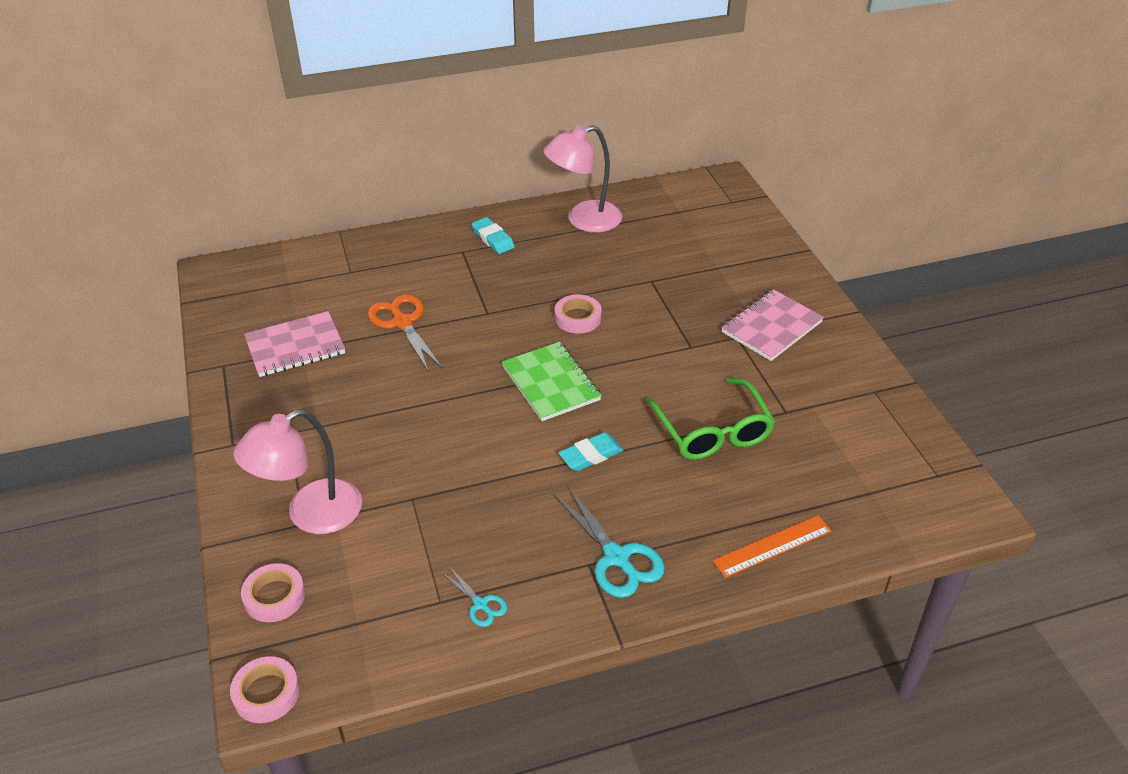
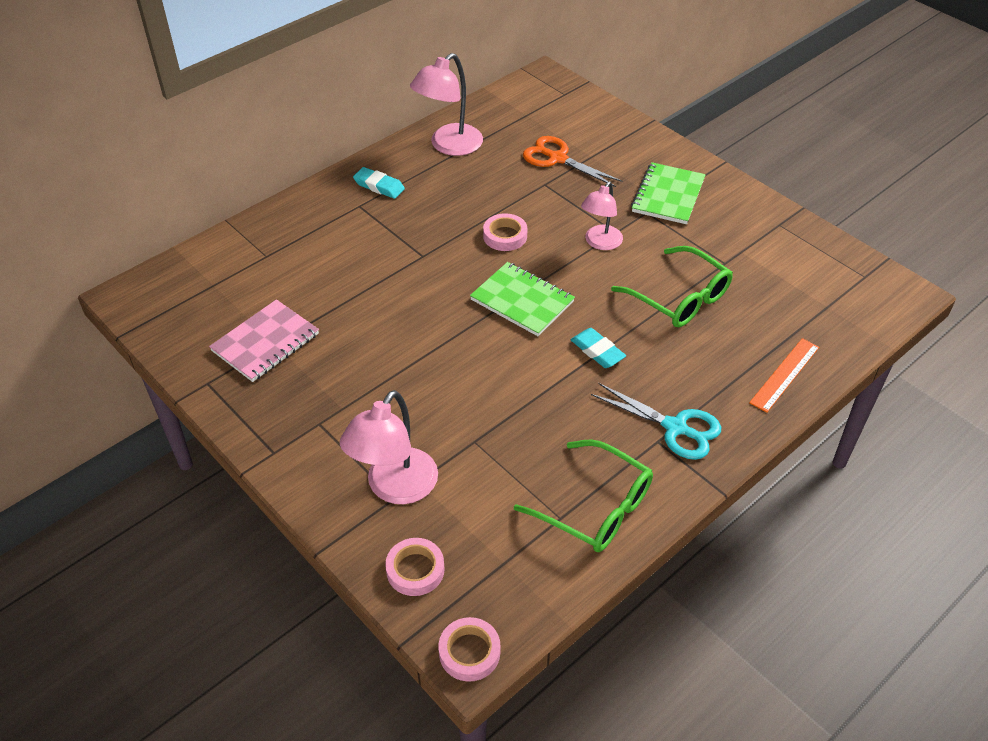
camera: 25 degrees left, 5 degrees up
orange scissors [368,294,443,372] -> orange scissors moved to [523,136,623,187]
turquoise scissors [441,567,507,627] -> green glasses [514,439,653,552]
turquoise eraser [558,432,624,471] -> turquoise eraser turned 75 degrees counterclockwise [571,328,626,368]
pink notebook [721,290,824,361] -> green notebook [631,162,706,224]
none -> pink lamp [581,182,623,250]

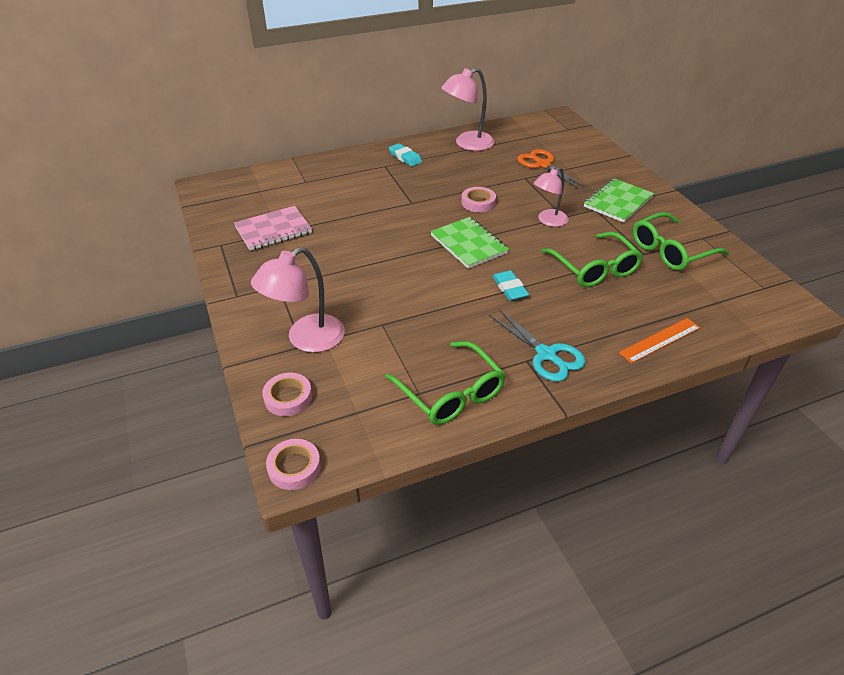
camera: 20 degrees right, 5 degrees down
none -> green glasses [633,212,729,271]

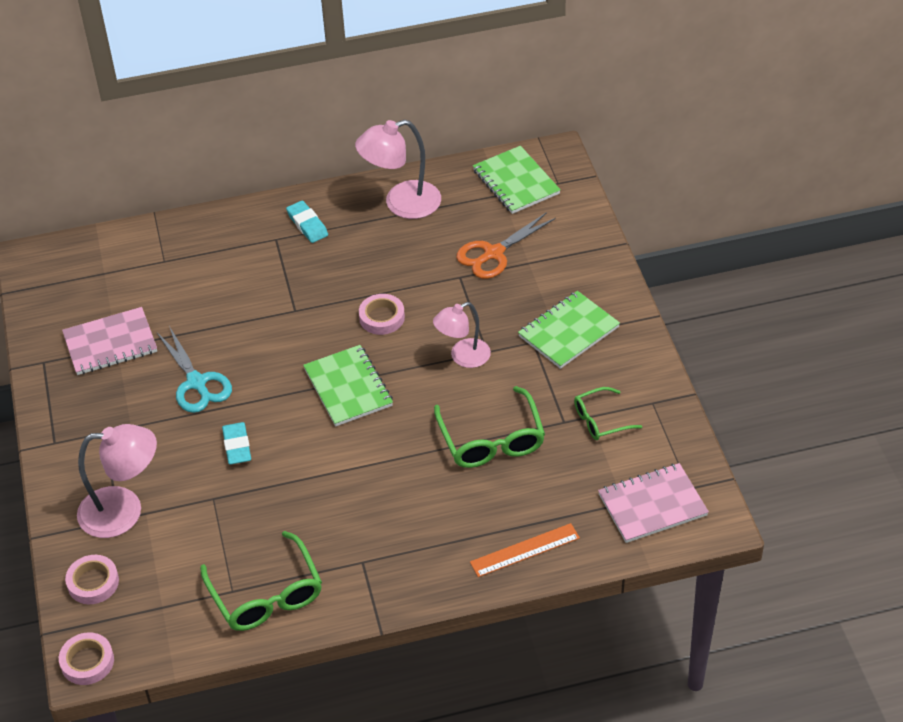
camera: 10 degrees right, 5 degrees up
pink lamp [251,247,345,353] -> pink lamp turned 150 degrees counterclockwise [77,424,157,538]
turquoise scissors [489,308,585,382] -> turquoise scissors moved to [157,326,232,413]
turquoise eraser [492,270,529,301] -> turquoise eraser moved to [222,422,251,465]
orange scissors [517,149,586,189] -> orange scissors turned 105 degrees counterclockwise [456,212,556,279]
green glasses [633,212,729,271] -> green glasses [574,387,642,440], size x0.59
none -> green notebook [473,146,561,214]
none -> pink notebook [598,463,709,543]

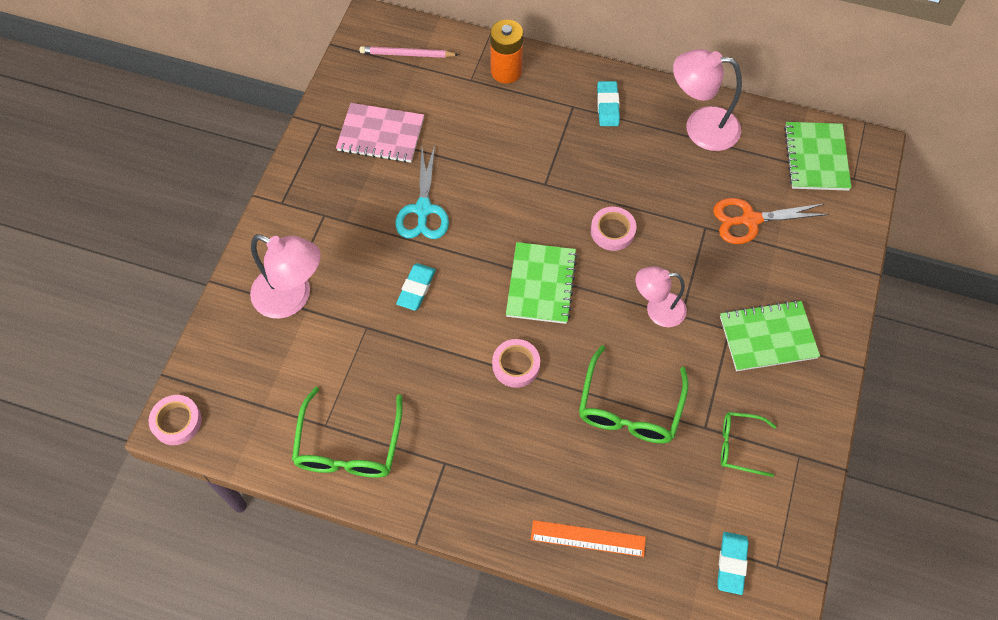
camera: 30 degrees right, 15 degrees up
pink tape [65,555,119,604] -> pink tape moved to [492,339,540,388]
pink notebook [598,463,709,543] -> turquoise eraser [717,532,749,595]
none -> pink pencil [359,46,459,58]
none -> orange battery [490,20,523,84]

